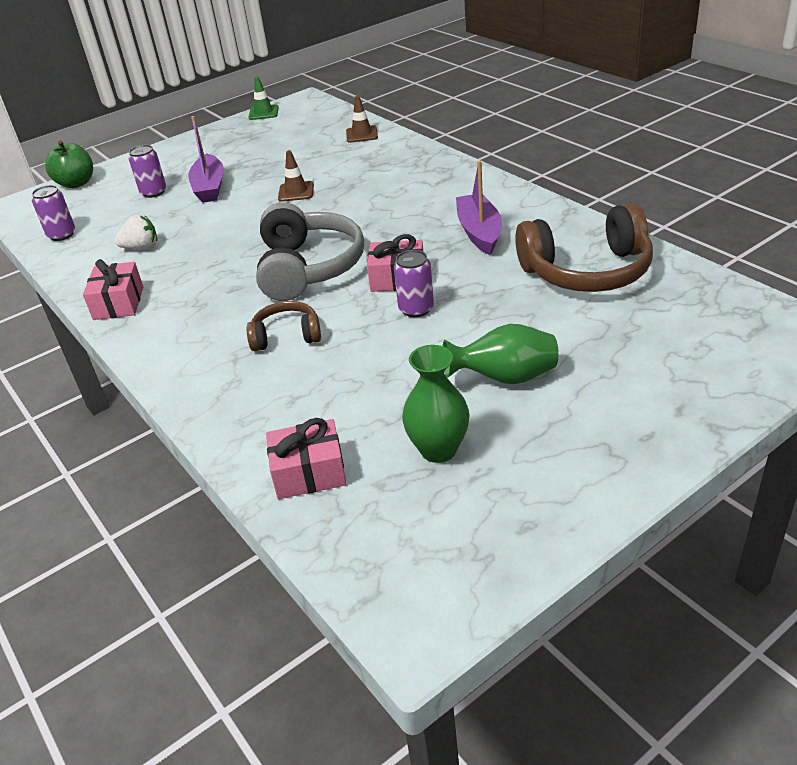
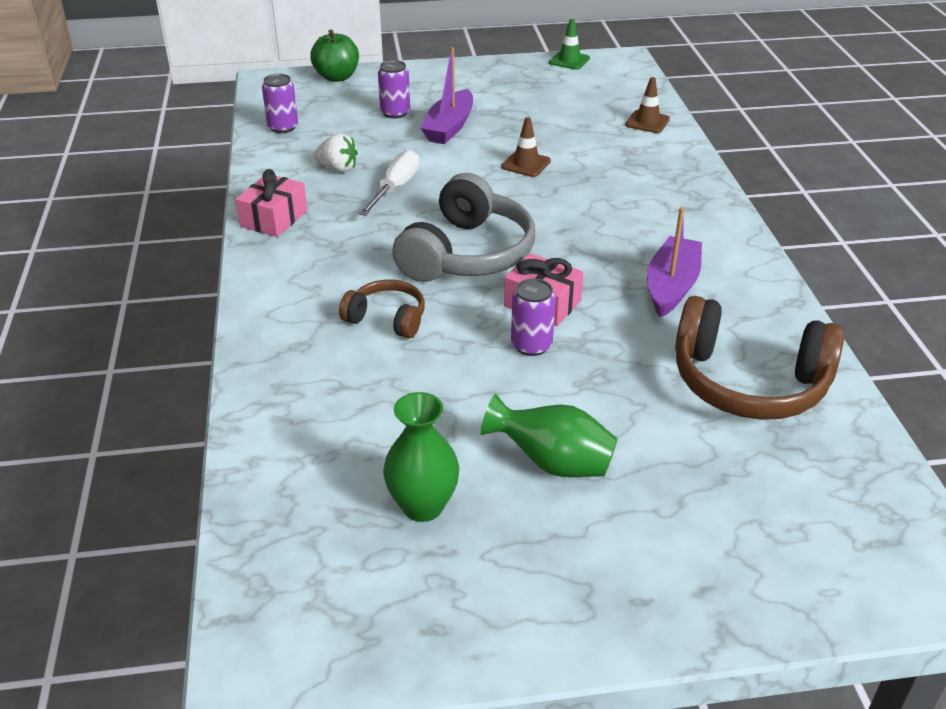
camera: 25 degrees right, 0 degrees up
pink gift [266,418,347,499] -> none
none -> white screwdriver [359,150,420,216]

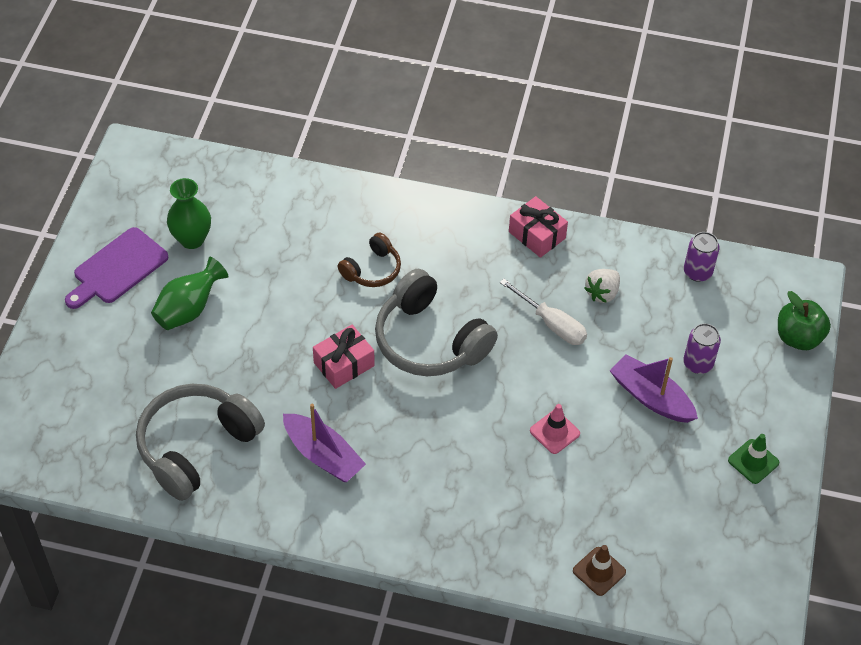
camera: 110 degrees right, 15 degrees up
brown traffic cone [501,117,551,177] -> pink traffic cone [530,404,580,454]
purple can [511,279,556,356] -> none
green traffic cone [549,19,590,70] -> green traffic cone moved to [728,434,779,484]
brown headphones [675,296,844,420] -> grey headphones [136,384,265,501]
none -> purple cutting board [65,227,169,309]

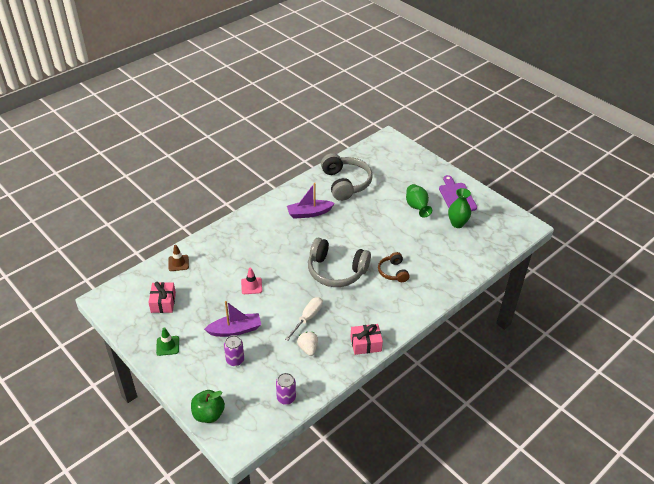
camera: 125 degrees right, 10 degrees down
pink gift [313,325,375,389] -> pink gift moved to [148,282,176,313]
grey headphones [375,269,498,376] -> grey headphones turned 150 degrees counterclockwise [308,238,371,287]
white screwdriver [500,279,587,345] -> white screwdriver turned 135 degrees clockwise [284,297,323,341]

